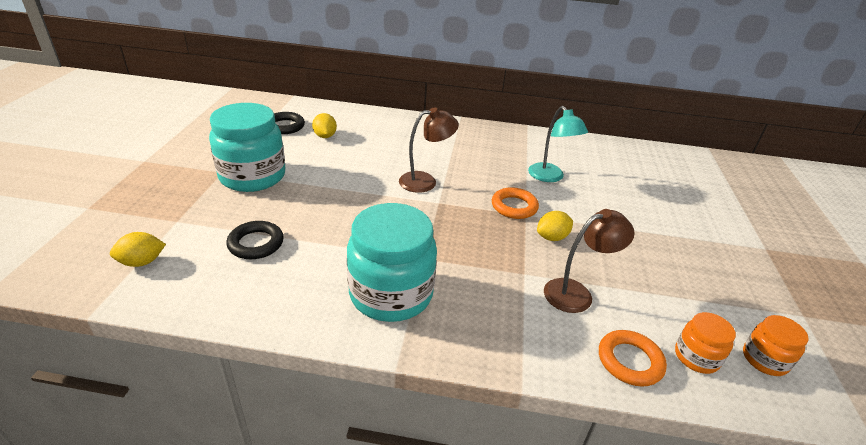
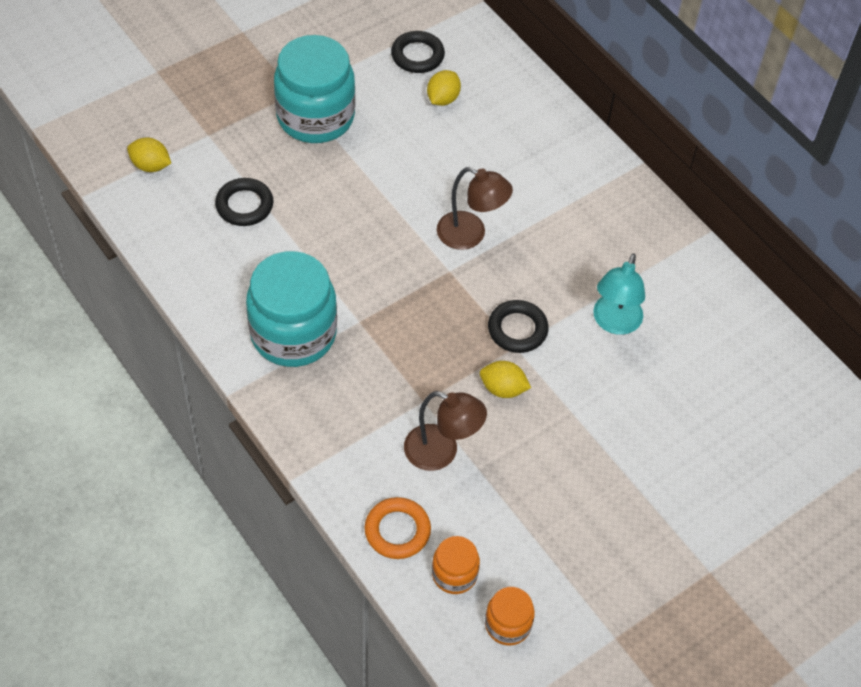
camera: 45 degrees right, 20 degrees up
orange ring [492,187,539,219] -> black ring [488,300,549,353]

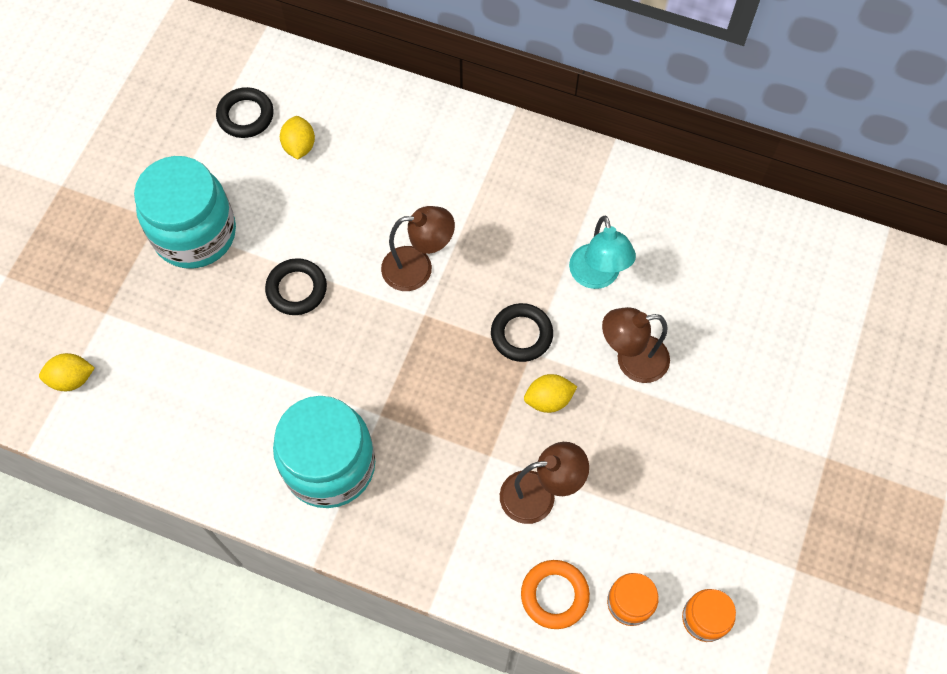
camera: 30 degrees left, 10 degrees up
black ring [215,178,274,226] -> black ring moved to [265,258,327,315]
none -> brown lamp [602,307,670,383]

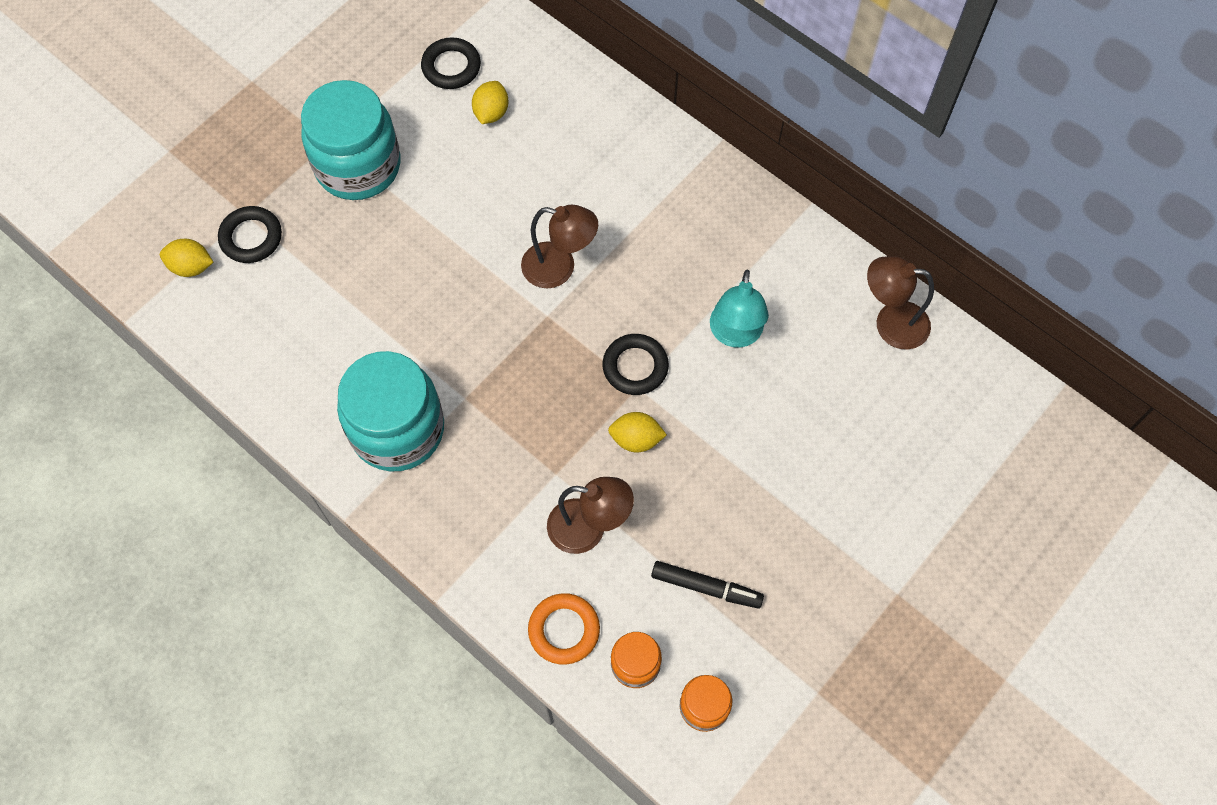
camera: 20 degrees right, 0 degrees up
black ring [265,258,327,315] -> black ring moved to [218,206,282,263]
brown lamp [602,307,670,383] -> brown lamp moved to [867,256,934,350]
none -> black marker [651,561,764,609]

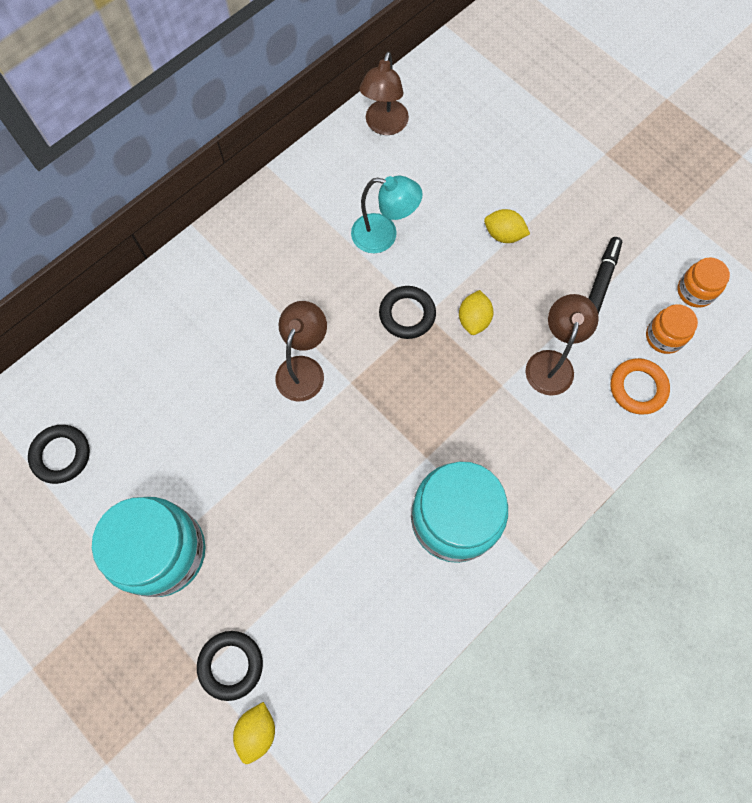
camera: 85 degrees left, 5 degrees up
yellow lemon [472,81,508,124] -> yellow lemon moved to [484,209,530,243]

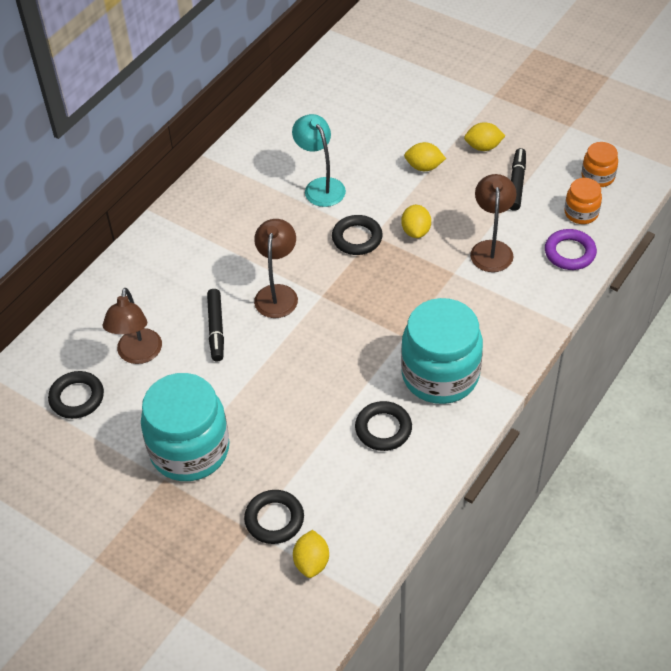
camera: 10 degrees left, 20 degrees down
turquoise lamp [351,176,423,253] -> turquoise lamp turned 120 degrees counterclockwise [292,114,346,207]
brown lamp [359,52,409,135] -> brown lamp moved to [103,288,162,364]
orange ring [611,358,670,415] -> purple ring [545,229,597,270]
none -> black marker [207,289,224,362]
none -> black ring [355,401,412,451]
none -> yellow lemon [464,122,506,151]

